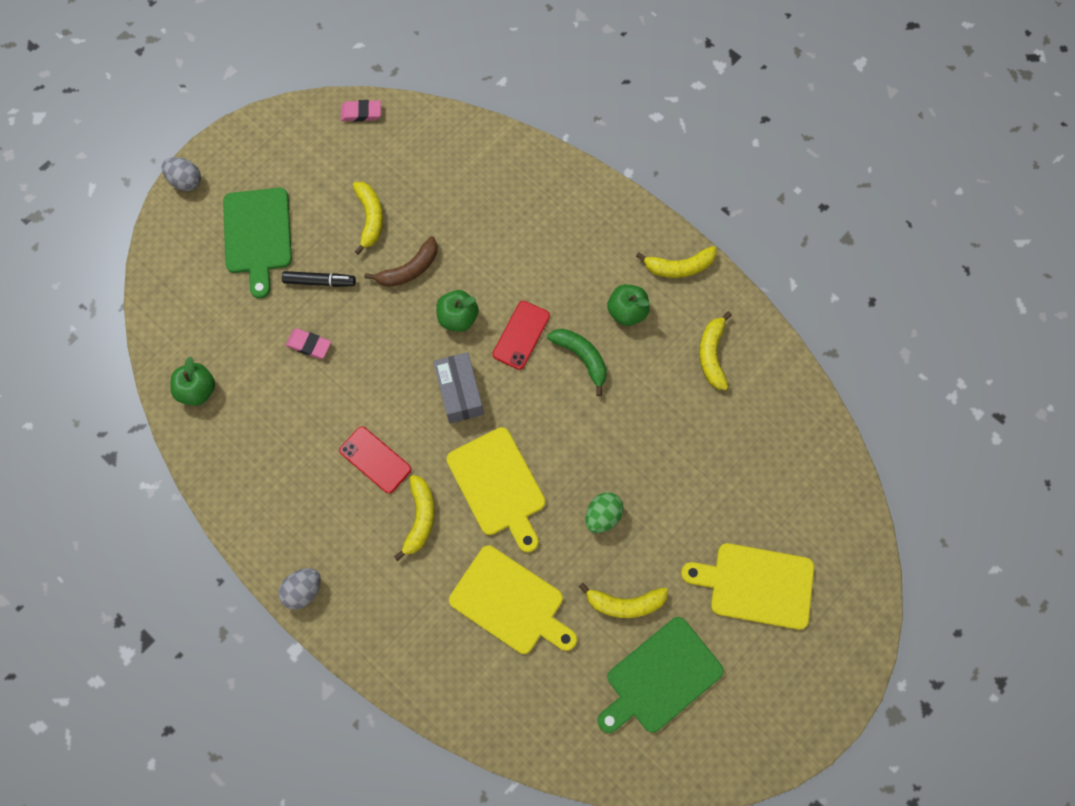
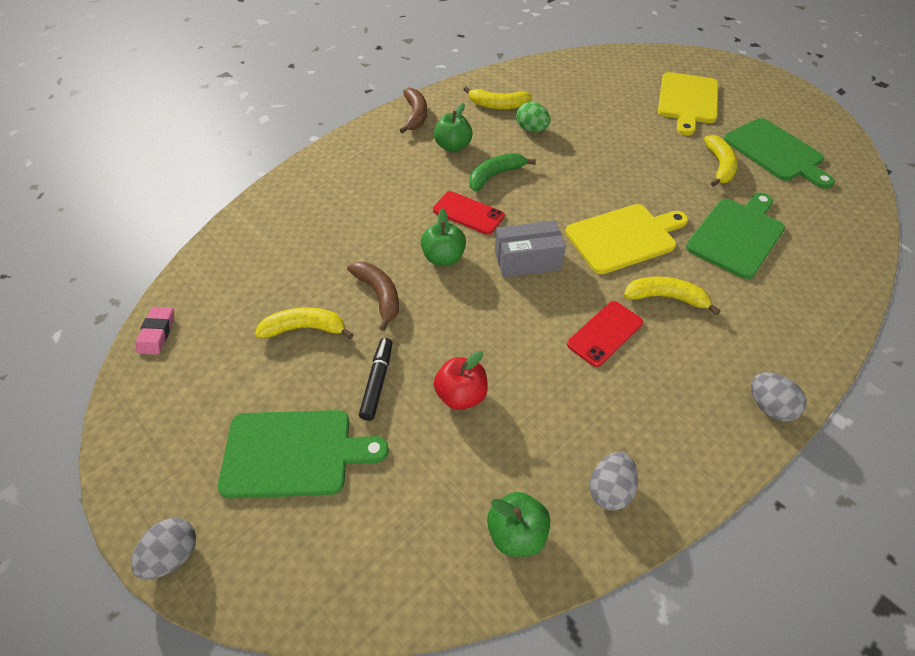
camera: 85 degrees left, 20 degrees down
pink eraser [285,329,331,359] -> red apple [434,351,488,410]
yellow cutting board [449,546,577,654] -> green cutting board [686,193,785,279]
green egg [585,492,624,533] -> green egg moved to [516,102,551,132]
yellow banana [636,246,716,278] -> brown banana [400,88,427,133]
none -> grey egg [590,452,638,511]

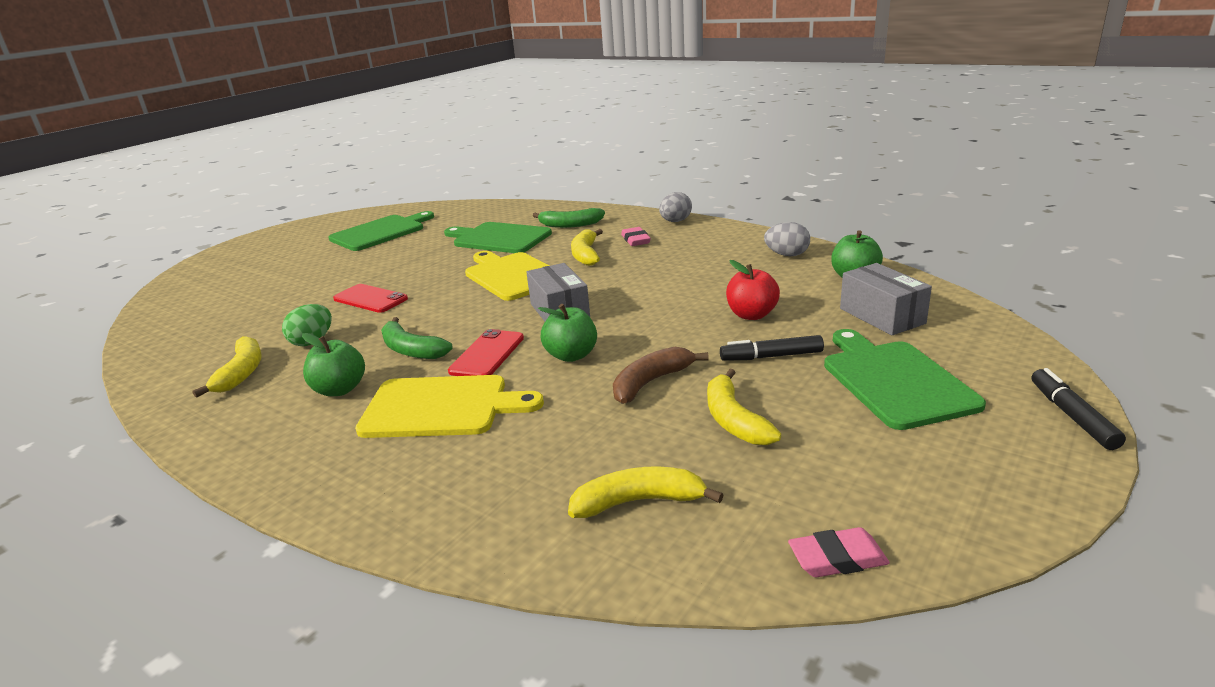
camera: 100 degrees left, 25 degrees down
grey egg [131,518,196,580] -> black marker [1031,368,1126,450]
brown banana [400,88,427,133] -> none
red phone [567,301,643,367] -> red phone moved to [333,284,408,313]
yellow cutting board [658,72,718,136] -> yellow cutting board moved to [355,375,544,438]
yellow banana [704,135,738,187] -> yellow banana moved to [568,466,723,518]
none -> green banana [533,208,605,228]
none -> pink eraser [621,227,651,246]
none -> grey box [840,263,932,335]

